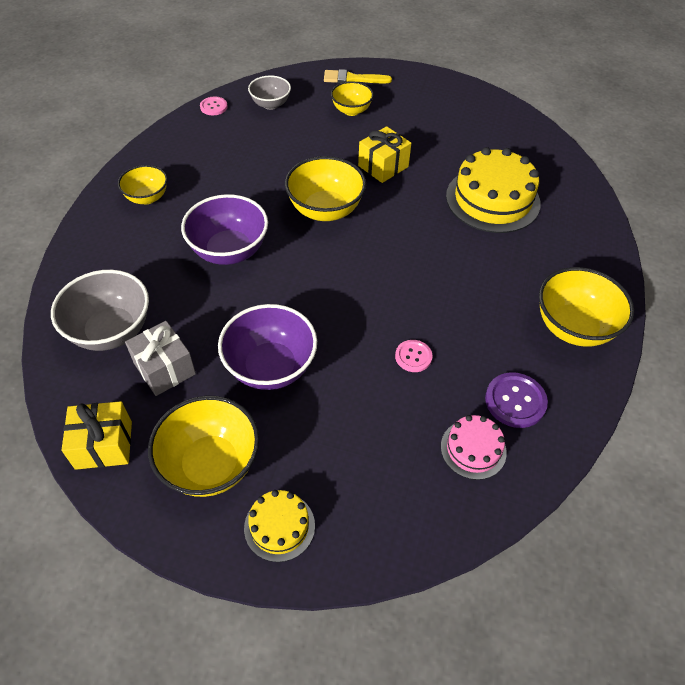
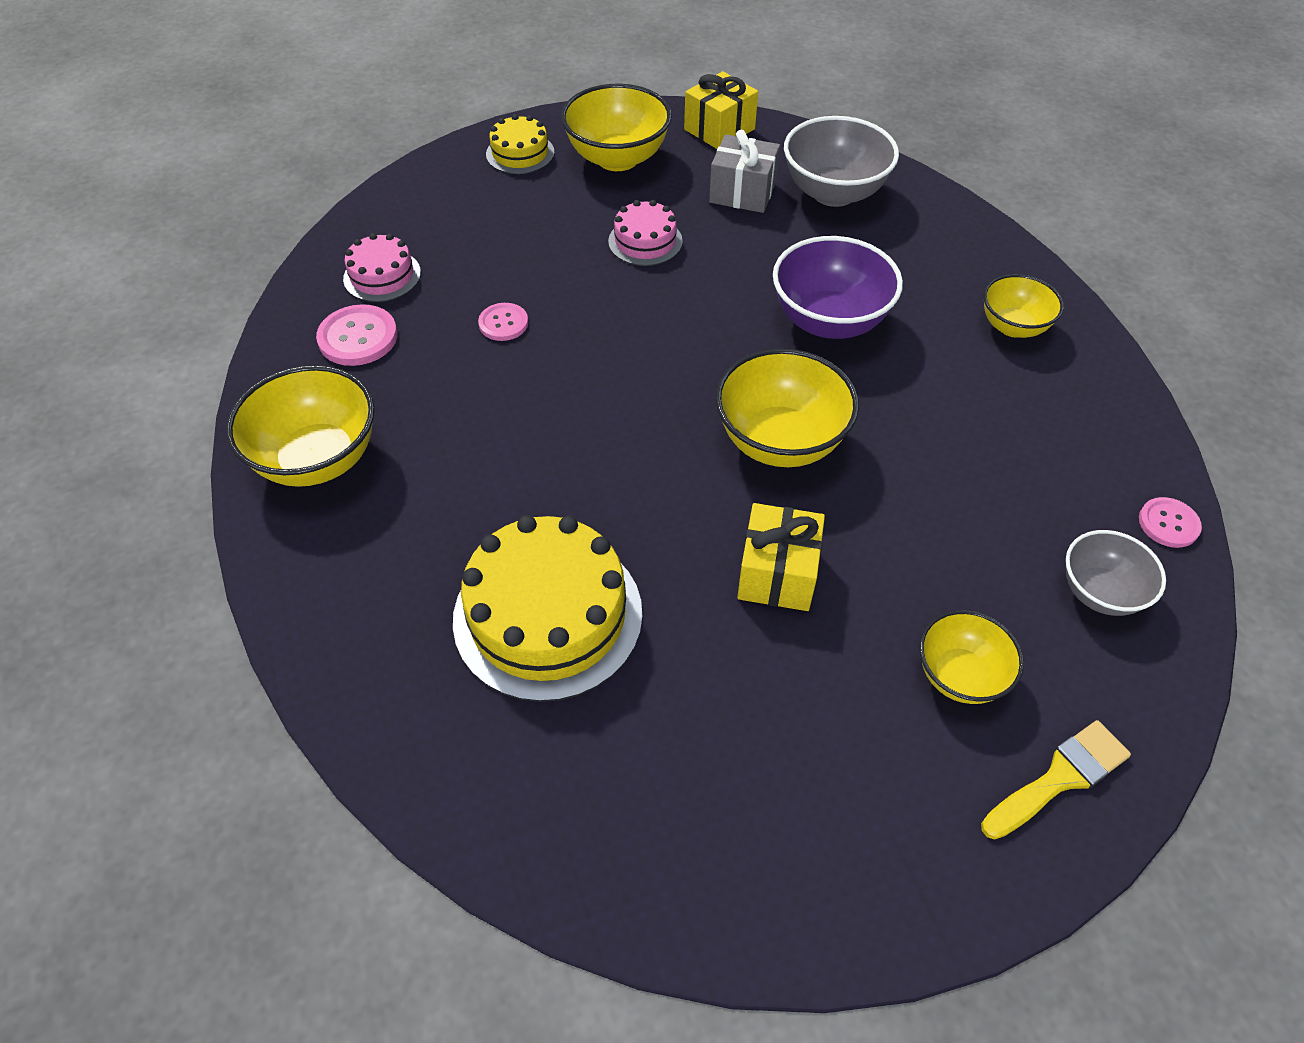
camera: 145 degrees right, 0 degrees up
purple bowl [218,304,317,390] -> pink cake [608,200,683,266]
purple button [485,372,548,428] -> pink button [316,304,398,366]

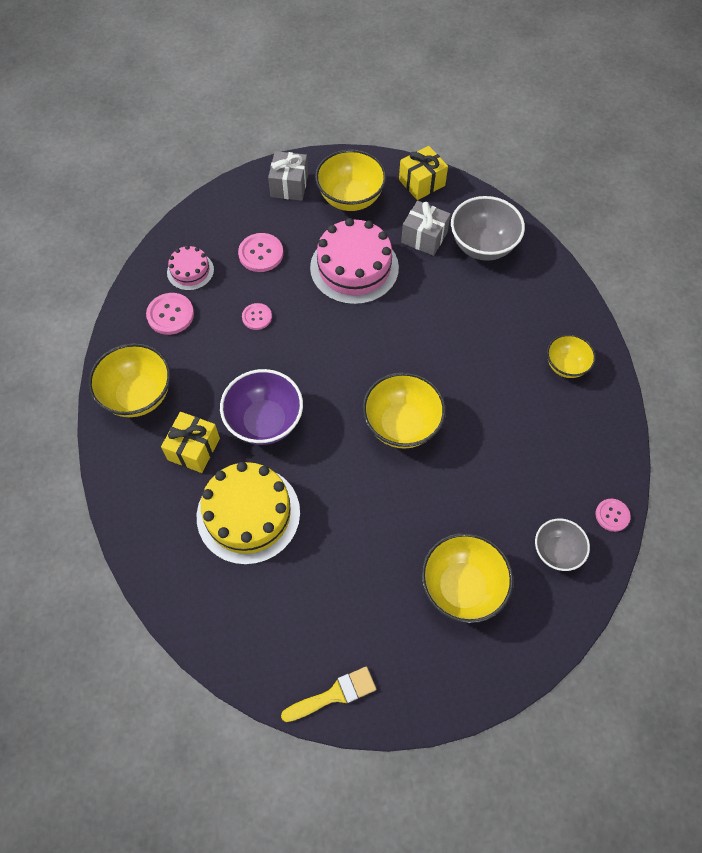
camera: 10 degrees right, 10 degrees up
yellow cake [486,114,554,174] -> grey gift [268,151,308,201]
pink cake [608,200,683,266] -> pink cake [310,218,399,305], size x1.90
yellow gift [737,503,825,611] -> yellow gift moved to [161,412,220,473]
purple bowl [773,236,903,339] -> purple bowl moved to [220,369,303,445]
yellow bowl [920,610,1024,704] -> yellow bowl [421,533,514,623], size x1.62
yellow brush [981,720,1131,840] -> yellow brush moved to [281,667,376,722]
none -> pink button [238,233,283,272]

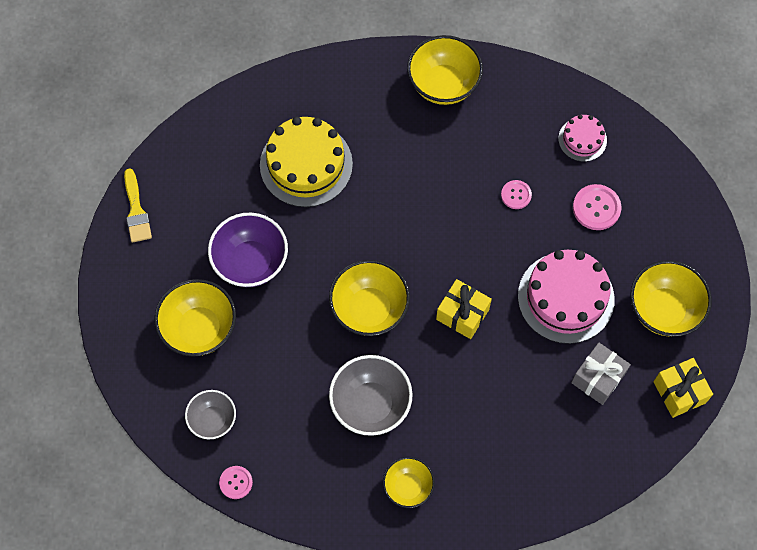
camera: 100 degrees right, 5 degrees up
pink button [146,293,194,335] -> none
yellow gift [161,412,220,473] -> yellow gift moved to [436,279,492,339]
purple bowl [220,369,303,445] -> purple bowl moved to [208,212,288,287]
grey gift [268,151,308,201] -> none
grey bowl [451,196,525,261] -> grey bowl moved to [329,355,413,436]

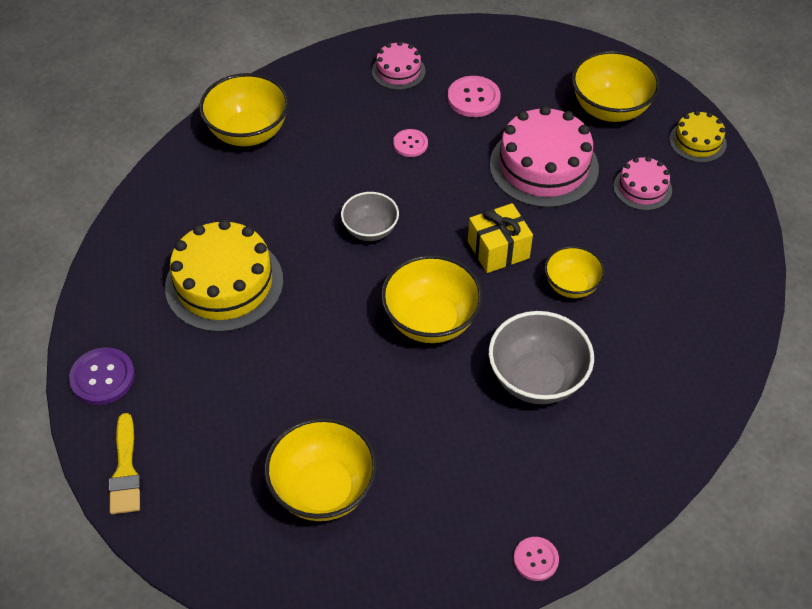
camera: 55 degrees left, 15 degrees down
yellow brush [124,169,152,243] -> yellow brush turned 60 degrees clockwise [109,413,141,514]
grey bowl [185,390,236,439] -> grey bowl moved to [341,192,399,241]
purple bowl [208,212,288,287] -> none
yellow bowl [383,457,435,508] -> yellow bowl moved to [544,246,605,298]
grey gift [571,343,631,405] -> pink cake [613,157,672,210]
yellow gift [653,358,713,418] -> yellow cake [669,111,727,163]
none -> purple button [69,347,135,405]

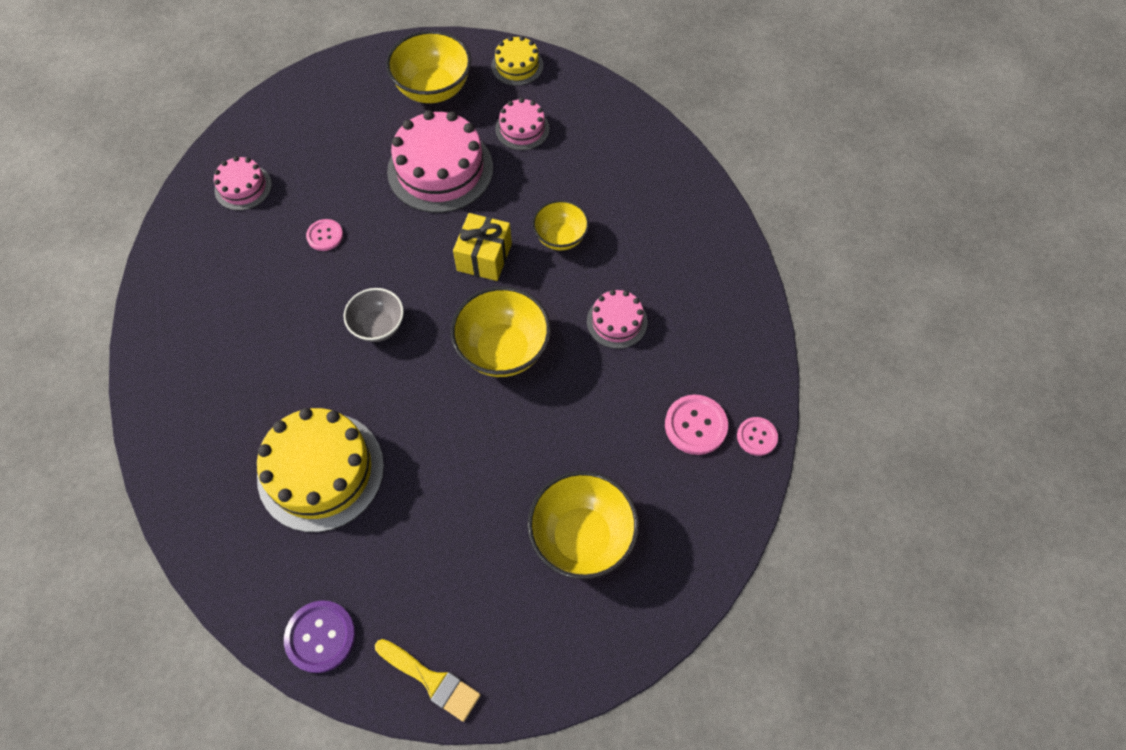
camera: 50 degrees left, 10 degrees up
yellow bowl [199,73,289,146] -> none
pink button [447,76,501,117] -> pink button moved to [665,395,728,455]
grey bowl [489,311,594,404] -> pink cake [587,290,648,349]

